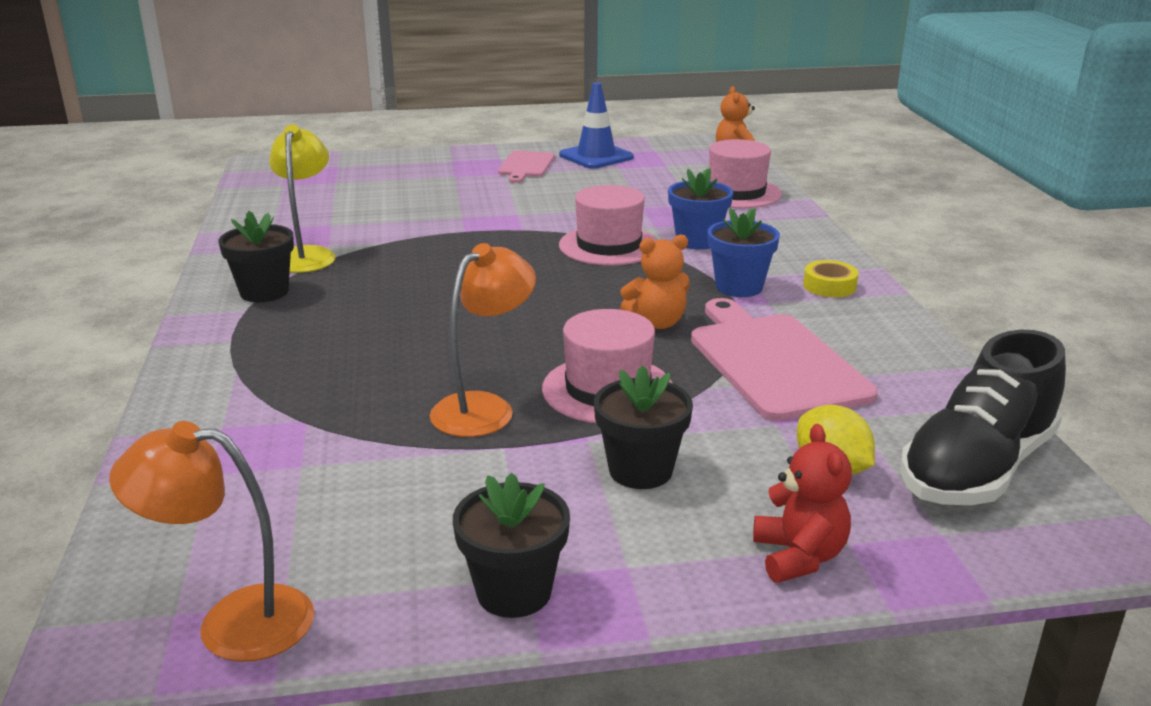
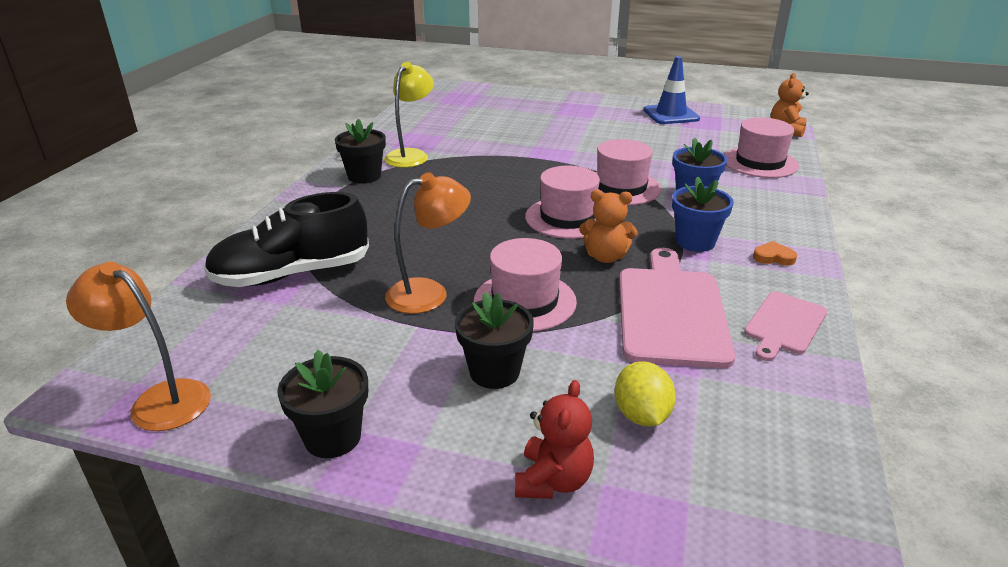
camera: 25 degrees right, 5 degrees up
pink cutting board [498,151,555,183] -> pink cutting board moved to [744,291,827,361]
yellow tape [803,260,858,297] -> orange heart [753,241,797,266]
black shoe [900,330,1066,505] -> black shoe moved to [204,192,369,287]
none -> pink hat [525,166,600,239]

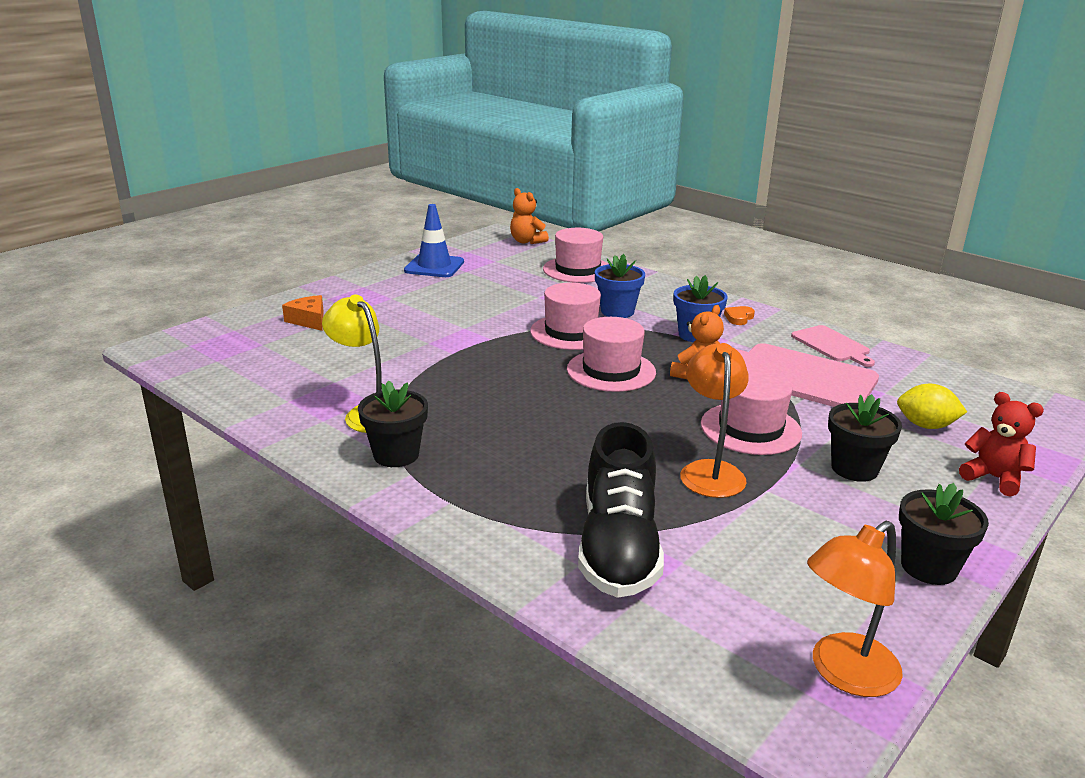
camera: 65 degrees left, 5 degrees down
none -> orange cheese [282,295,324,331]

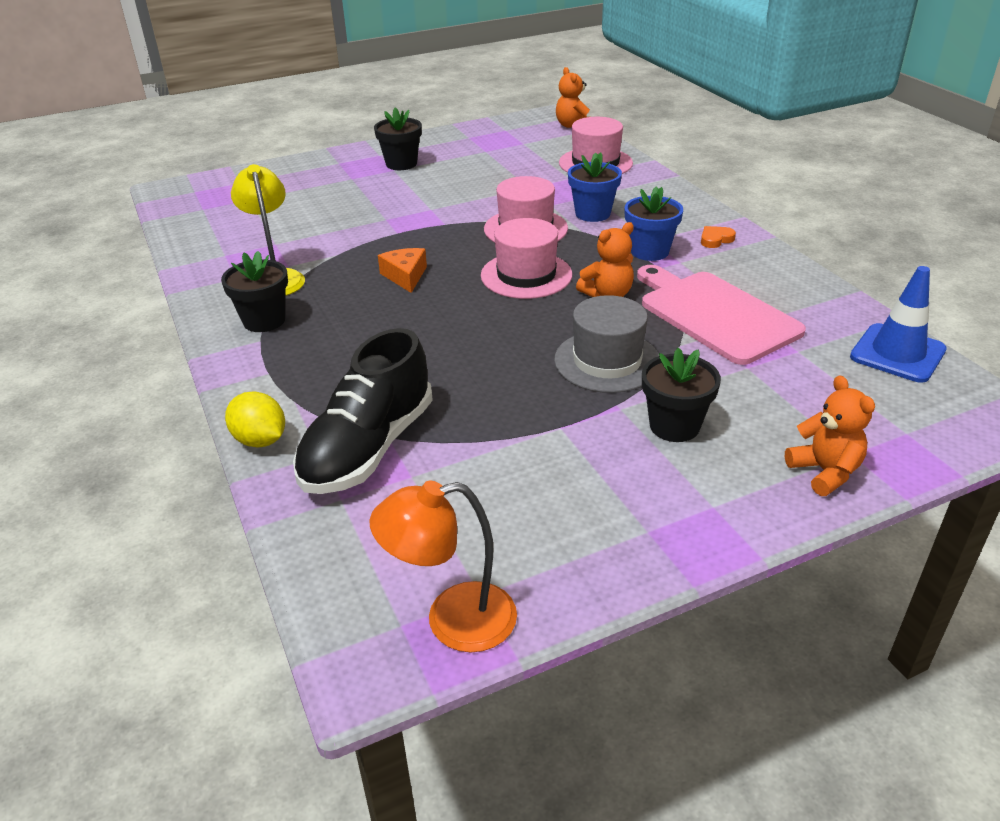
camera: 25 degrees right, 10 degrees up
orange cheese [282,295,324,331] -> orange cheese moved to [378,248,427,293]
blue traffic cone [404,204,464,277] -> blue traffic cone moved to [850,266,947,382]
orange lamp [680,343,749,498] -> none
pink hat [701,368,802,455] -> grey hat [554,295,659,393]
pink cutting board [791,325,875,367] -> none
yellow lemon [897,384,967,429] -> yellow lemon moved to [225,391,285,447]
black flower pot [899,483,989,585] -> black flower pot moved to [374,107,422,170]
red teddy bear [959,392,1044,496] -> orange teddy bear [785,375,875,496]

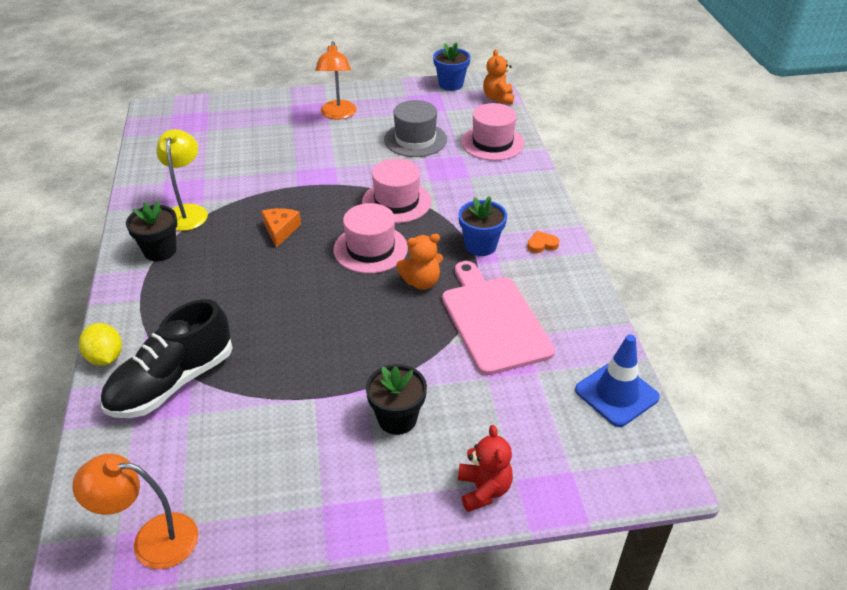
camera: 15 degrees right, 5 degrees up
black flower pot [374,107,422,170] -> orange lamp [315,41,357,120]
grey hat [554,295,659,393] -> grey hat moved to [384,100,447,157]
blue flower pot [568,153,622,222] -> blue flower pot moved to [433,43,471,91]
orange teddy bear [785,375,875,496] -> red teddy bear [458,425,513,512]

